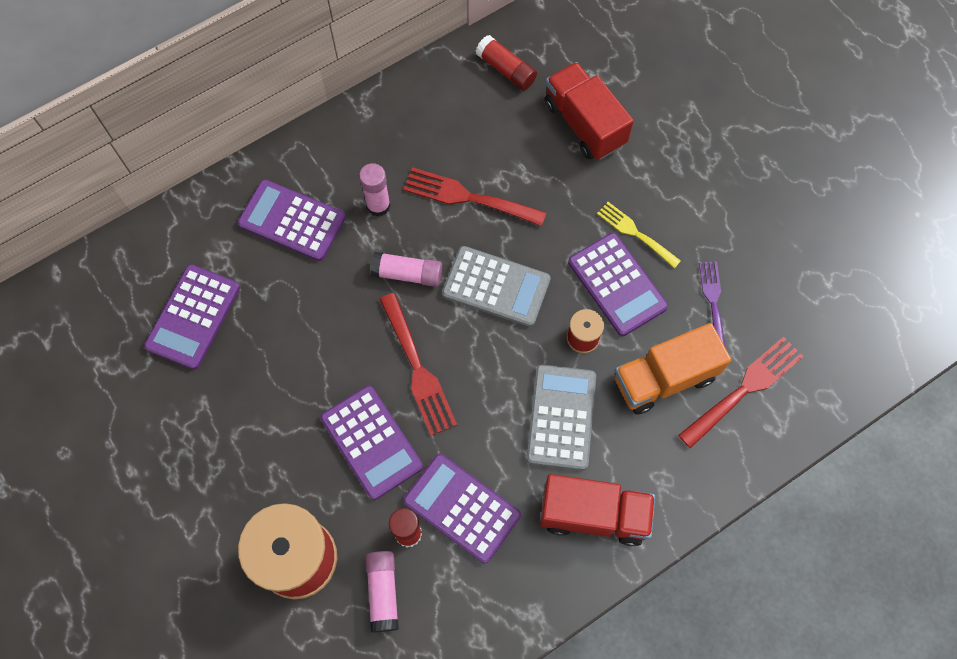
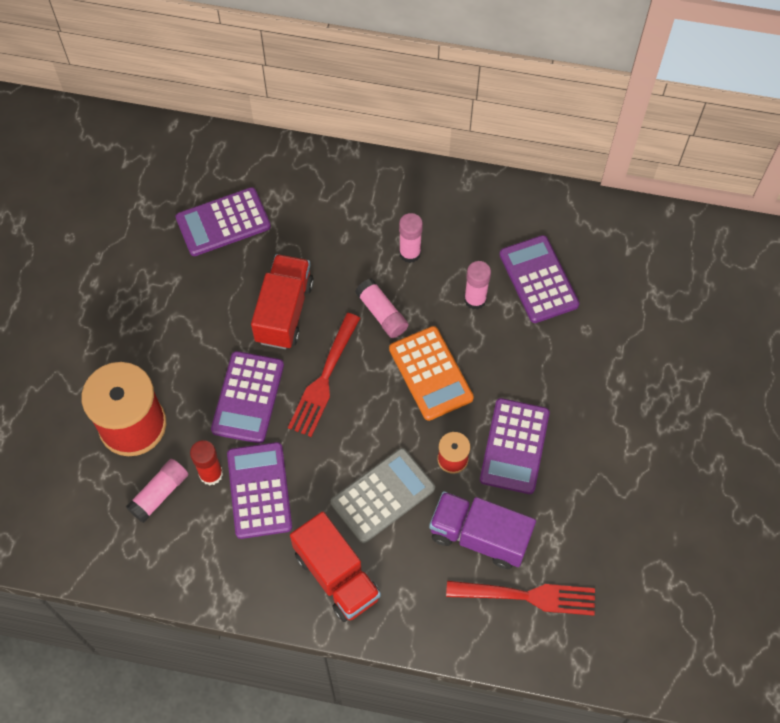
camera: 45 degrees right, 5 degrees down
purple calculator [238,179,346,261] -> purple calculator moved to [499,235,579,323]
red fork [404,167,547,226] -> pink glue stick [464,261,491,310]
grey calculator [442,246,551,327] -> orange calculator [389,326,474,421]
red glue stick [476,35,537,90] -> none
red truck [544,62,634,160] -> red truck moved to [251,254,314,349]
yellow fork [597,202,681,268] -> none
orange truck [615,323,731,415] -> purple truck [429,491,536,569]
purple fork [699,261,726,348] -> none

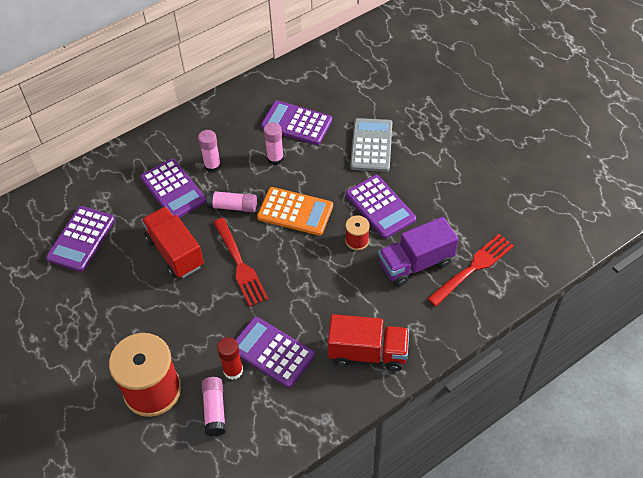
camera: 45 degrees left, 10 degrees down
purple calculator [211,351,284,443] -> purple calculator moved to [140,159,206,218]
grey calculator [331,448,435,543] -> grey calculator moved to [350,118,392,172]

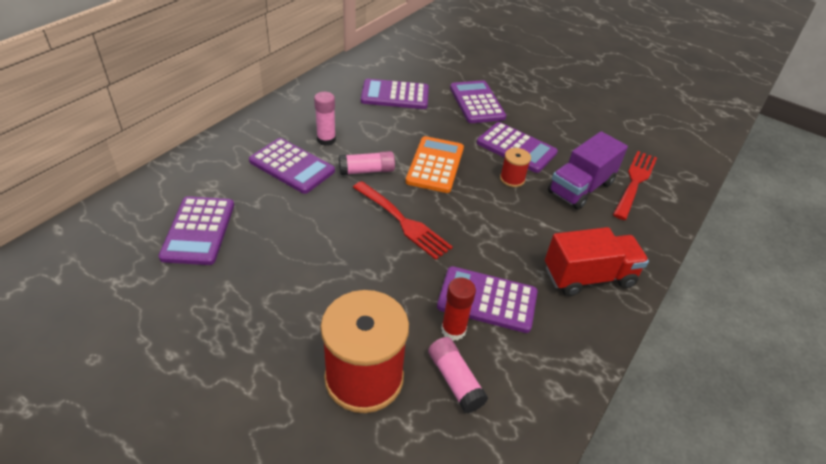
camera: 25 degrees left, 10 degrees down
red truck [141,207,204,278] -> none
orange calculator [257,187,333,236] -> orange calculator turned 75 degrees counterclockwise [406,136,464,193]
pink glue stick [264,122,284,165] -> none
grey calculator [350,118,392,172] -> purple calculator [450,80,506,123]

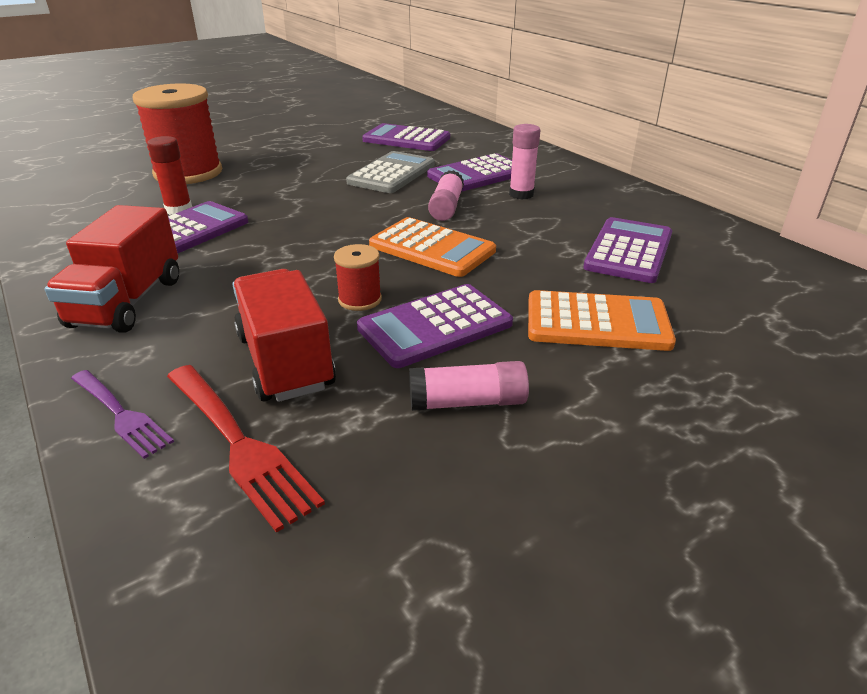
camera: 115 degrees right, 10 degrees down
red fork [353,181,453,260] -> none
pink glue stick [428,337,488,413] -> pink glue stick moved to [409,361,529,411]
purple calculator [450,80,506,123] -> orange calculator [528,290,676,351]
purple truck [548,131,628,210] -> red truck [232,269,336,402]
none -> purple fork [71,370,174,459]
none -> grey calculator [346,151,435,193]

